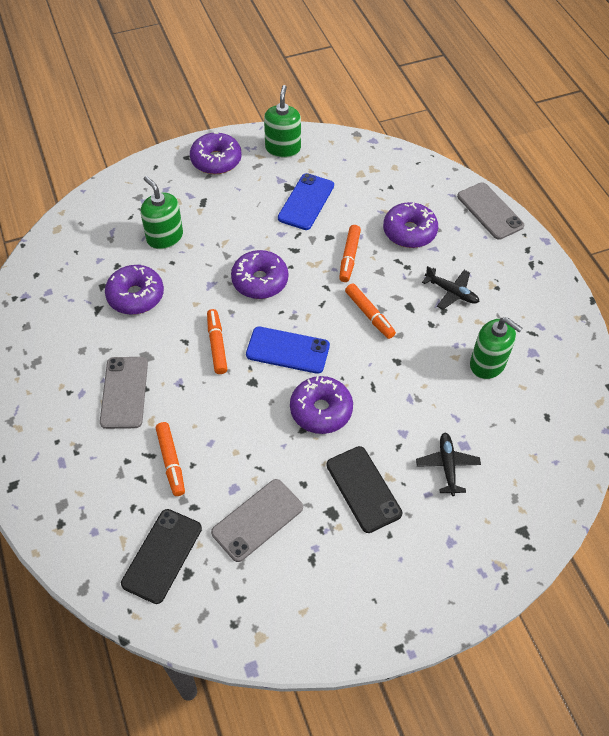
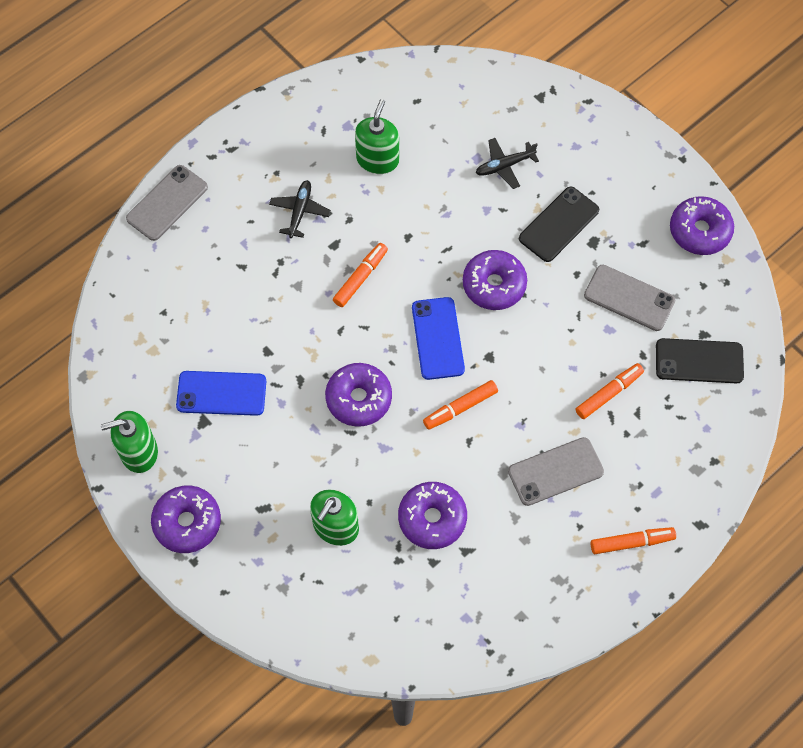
camera: 110 degrees left, 10 degrees up
orange marker [339,225,361,282] -> orange marker moved to [591,527,676,554]
purple donut [383,202,438,248] -> purple donut moved to [670,196,734,255]

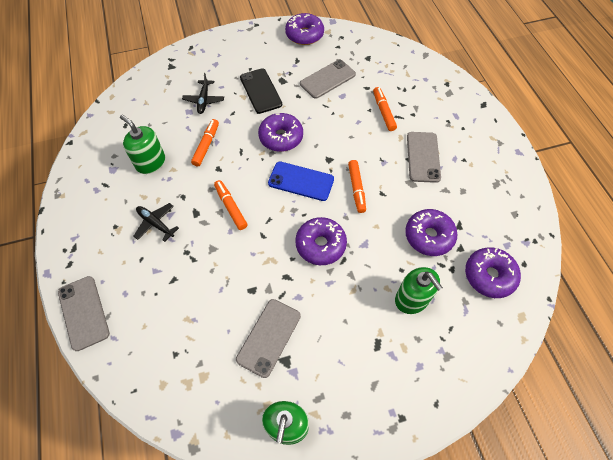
camera: 65 degrees left, 5 degrees down
purple donut [151,485,221,553] -> purple donut moved to [465,247,521,298]
blue phone [176,371,266,416] -> grey phone [236,299,301,378]
orange marker [591,527,676,554] -> orange marker moved to [191,119,219,166]
black phone [656,338,744,383] -> none

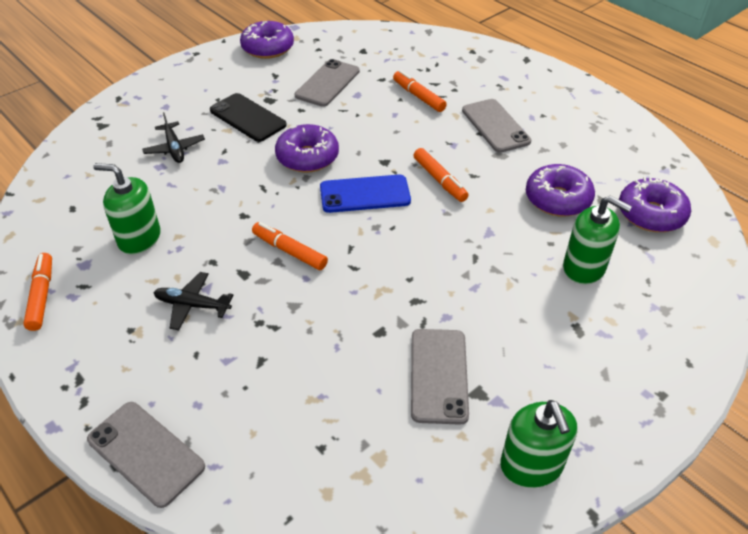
camera: 25 degrees left, 15 degrees down
orange marker [191,119,219,166] -> orange marker moved to [23,253,52,331]
purple donut [295,217,347,265] -> none

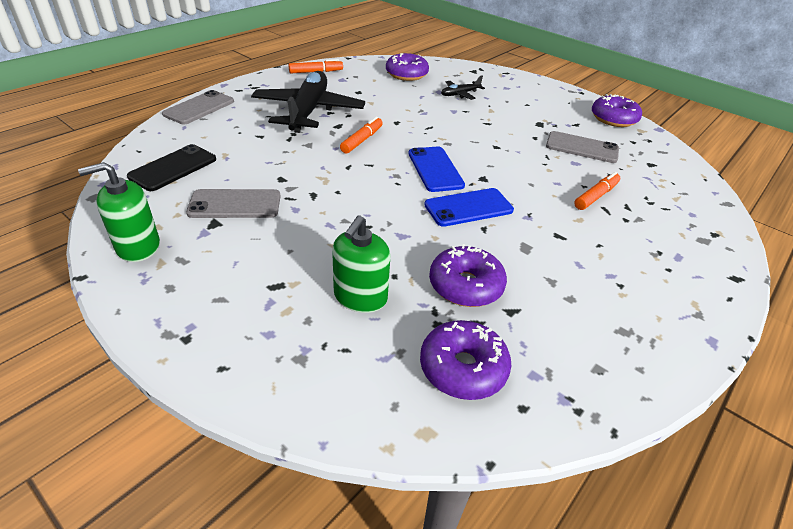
camera: 80 degrees right, 5 degrees down
green soap dispenser [93,163,161,255] -> none
black plane [153,272,233,330] -> black plane [251,71,365,133], size x2.27
black phone [210,93,287,142] -> black phone moved to [127,144,216,191]
purple donut [275,124,339,173] -> purple donut moved to [386,53,429,81]
orange marker [413,148,469,202] -> blue phone [424,188,514,227]
grey phone [462,99,531,153] -> none

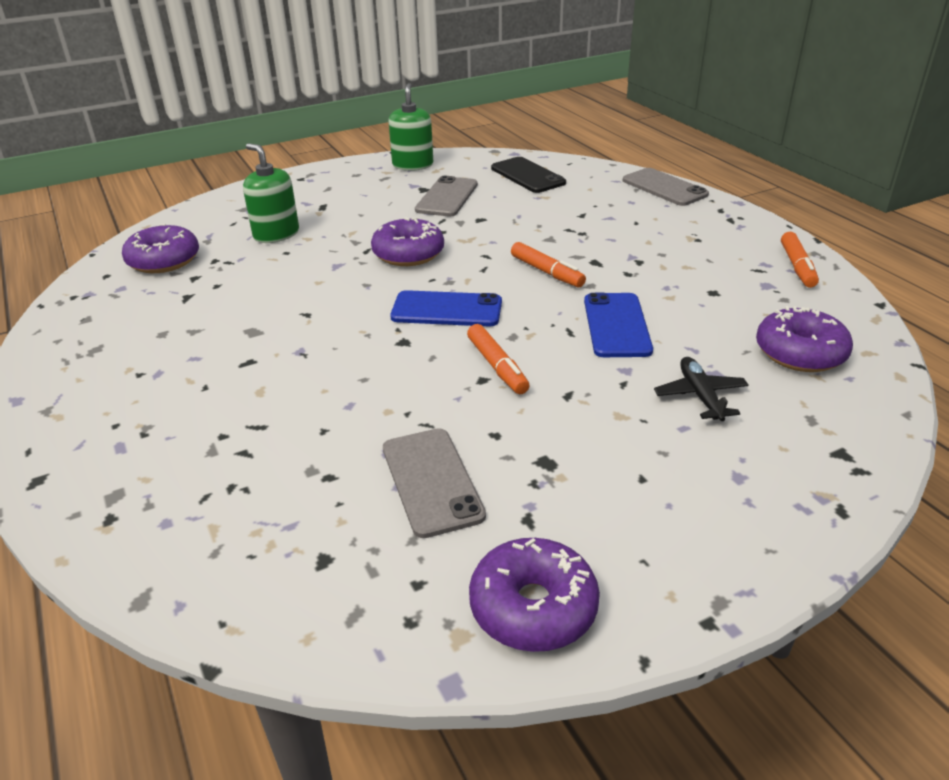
camera: 115 degrees right, 5 degrees down
black plane [251,71,365,133] -> none
blue phone [424,188,514,227] -> blue phone moved to [584,293,653,357]
purple donut [429,244,507,307] -> purple donut moved to [371,217,444,266]
grey phone [546,131,619,163] -> grey phone turned 60 degrees counterclockwise [383,428,486,538]
orange marker [574,172,620,210] -> orange marker moved to [467,324,530,394]

